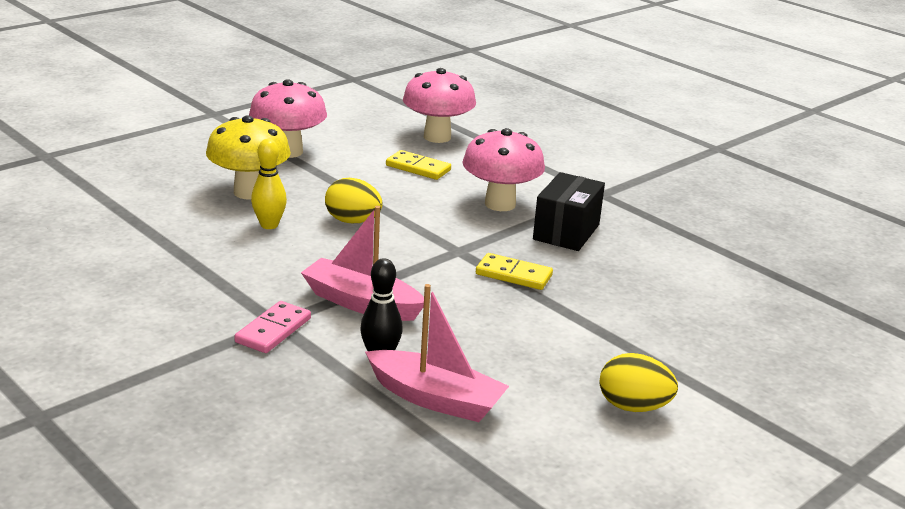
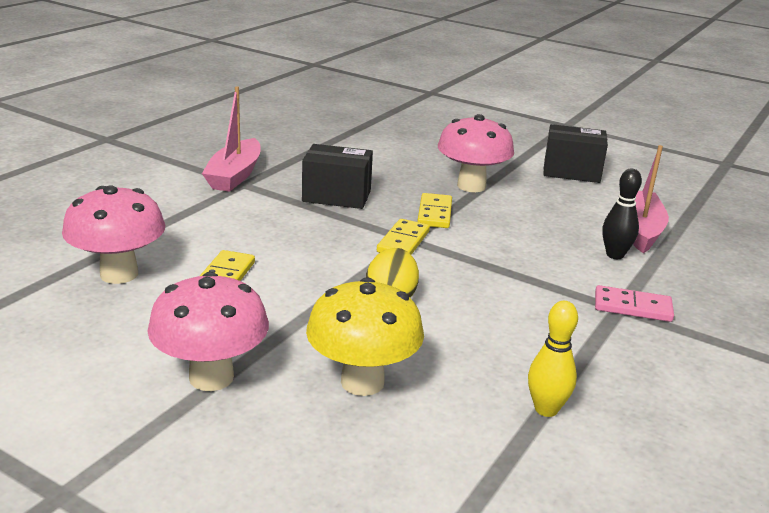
camera: 105 degrees left, 0 degrees up
yellow bowling pin [251,139,287,229] -> yellow bowling pin moved to [528,301,578,417]
pink boat [301,206,424,321] -> pink boat moved to [202,86,261,192]
pink mushroom [462,128,545,211] -> pink mushroom moved to [438,114,514,192]
yellow egg [600,353,678,412] -> black box [543,124,608,183]
none -> yellow domino [377,219,430,255]

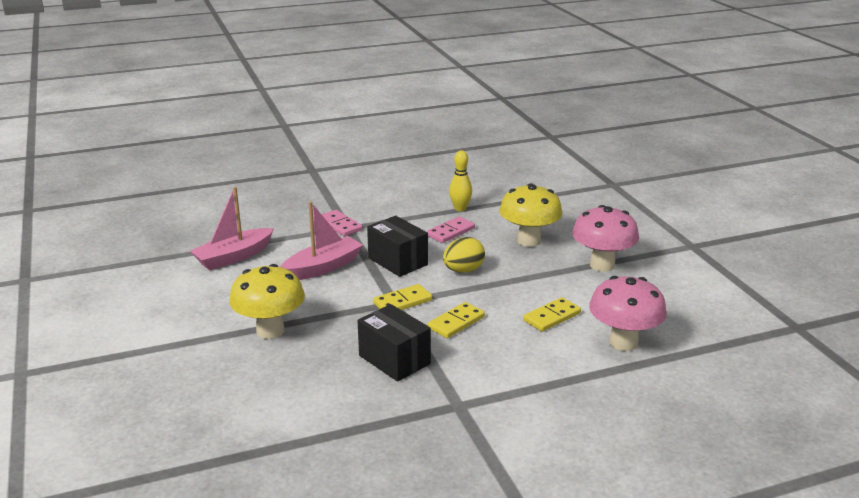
camera: 140 degrees left, 0 degrees up
pink boat [202,86,261,192] -> pink boat moved to [281,201,363,280]
yellow domino [417,193,452,228] -> yellow domino moved to [428,302,485,338]
pink mushroom [438,114,514,192] -> yellow mushroom [229,264,305,339]
black box [543,124,608,183] -> black box moved to [367,216,428,277]
black bowling pin [602,168,642,259] -> none
none -> pink domino [426,216,475,243]

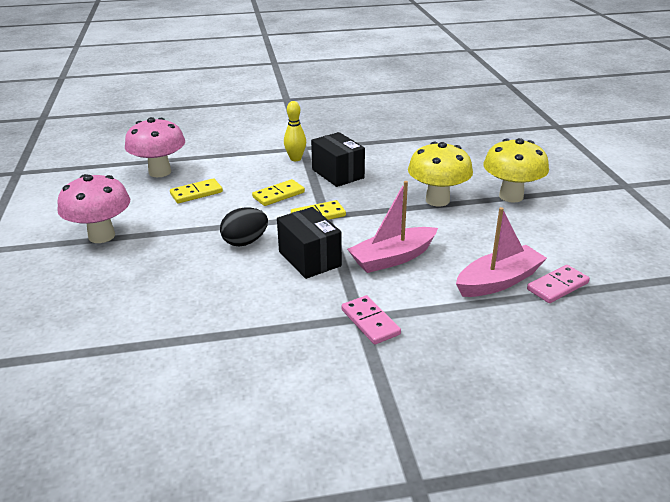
camera: 170 degrees left, 5 degrees up
pink domino [426,216,475,243] -> pink domino moved to [527,265,590,303]
yellow egg [443,237,485,273] -> black egg [220,208,268,247]
yellow bowling pin [449,151,472,211] -> yellow bowling pin moved to [284,101,306,161]
yellow mushroom [499,183,563,247] -> yellow mushroom moved to [483,138,549,203]

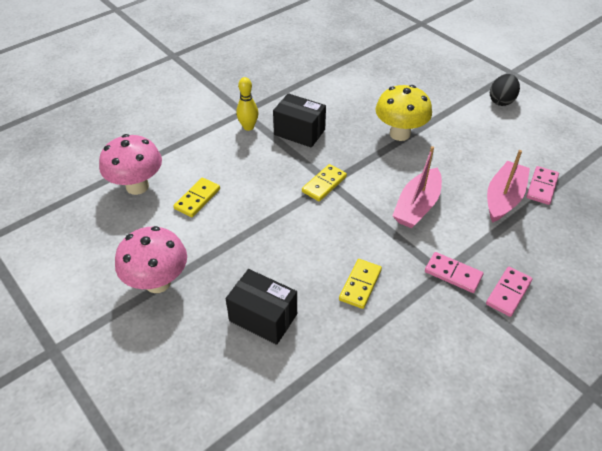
camera: 30 degrees left, 15 degrees up
black egg [220,208,268,247] -> black egg moved to [490,74,520,106]
yellow domino [252,179,305,206] -> yellow domino moved to [339,259,382,309]
black box [277,207,342,279] -> black box moved to [226,269,297,345]
yellow mushroom [483,138,549,203] -> none
none -> pink domino [486,267,533,317]

